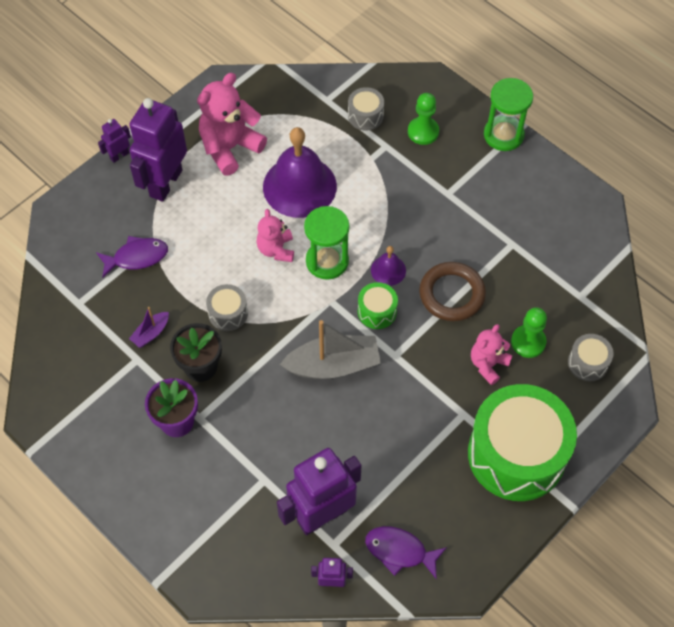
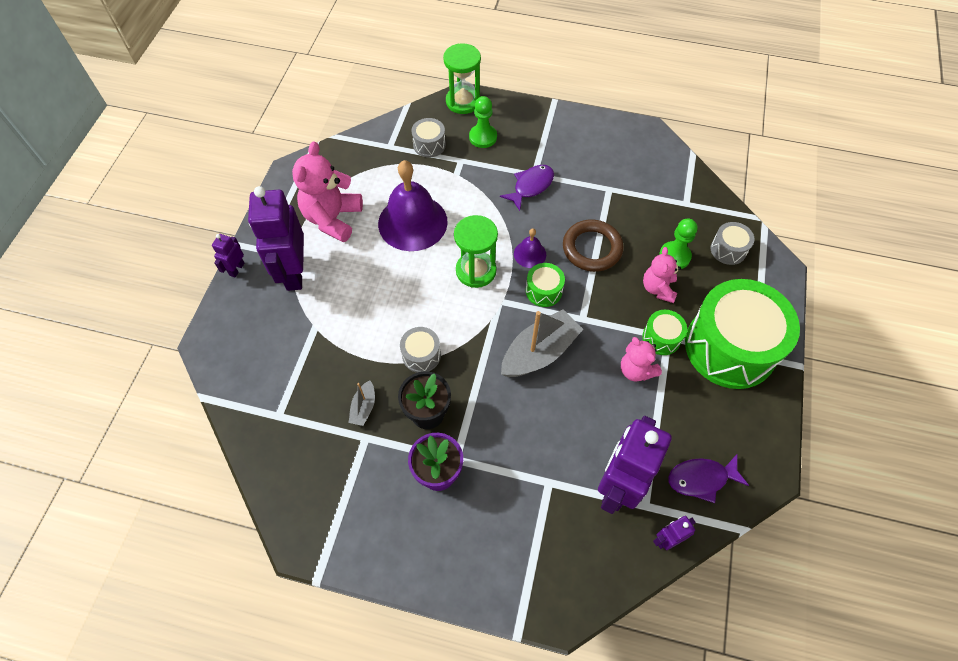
camera: 30 degrees left, 0 degrees up
purple fish [96,236,168,278] -> purple fish moved to [500,165,554,211]
purple boat [129,307,169,348] -> grey boat [349,380,375,426]
pink teddy bear [256,209,294,262] -> pink teddy bear moved to [621,337,662,381]
green hourglass [484,78,533,151] -> green hourglass moved to [443,43,481,114]
none -> green drum [642,310,687,355]

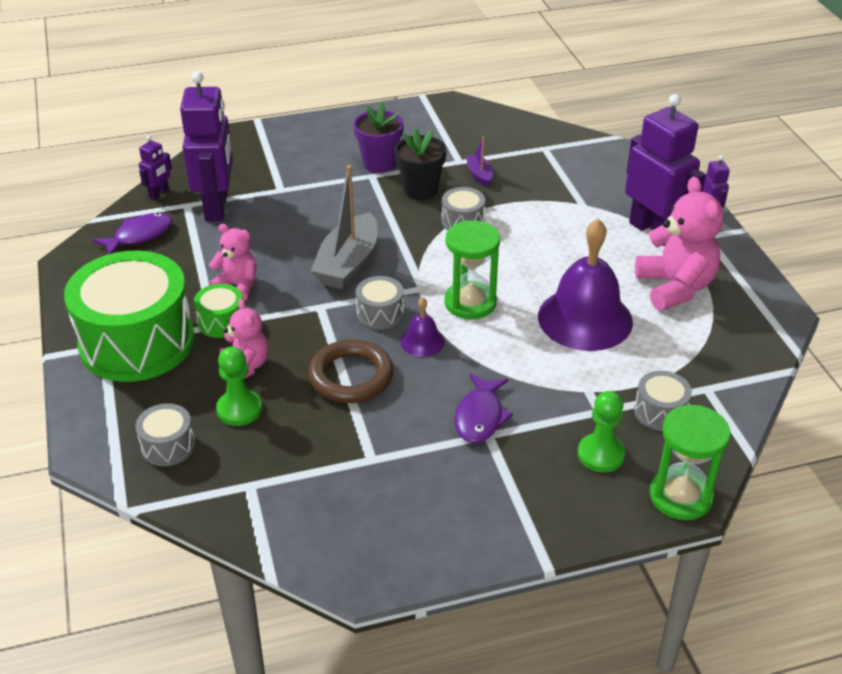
camera: 150 degrees right, 20 degrees down
grey boat [349,380,375,426] -> purple boat [466,136,493,187]
green drum [526,263,565,307] -> grey drum [356,276,404,330]

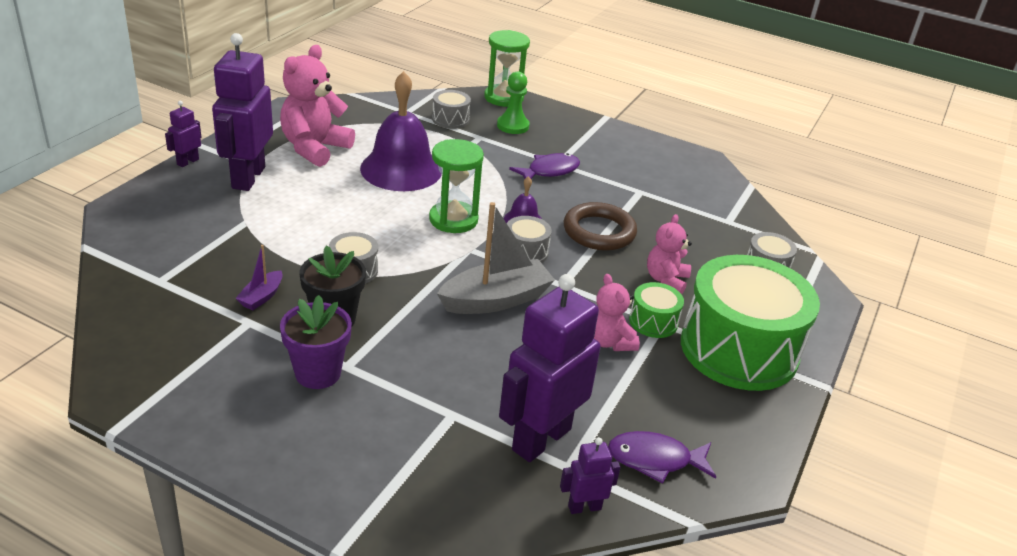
camera: 140 degrees left, 5 degrees down
green pawn [216,346,262,426] -> none

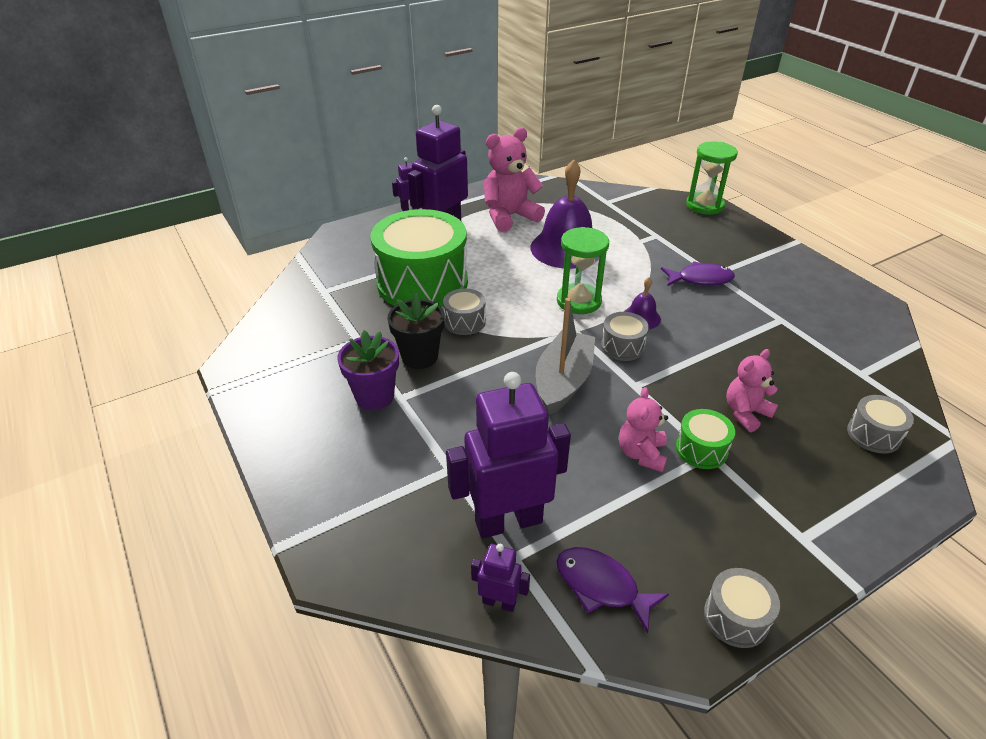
camera: 35 degrees right, 5 degrees up
purple boat [235,245,283,310] -> none
grey drum [432,90,471,129] -> grey drum moved to [704,568,780,648]
grey boat [437,202,555,314] -> grey boat turned 75 degrees counterclockwise [536,298,595,415]
green pawn [497,71,529,134] -> none
brown ring [564,202,637,250] -> none
green drum [681,255,820,391] -> green drum moved to [370,209,468,307]

